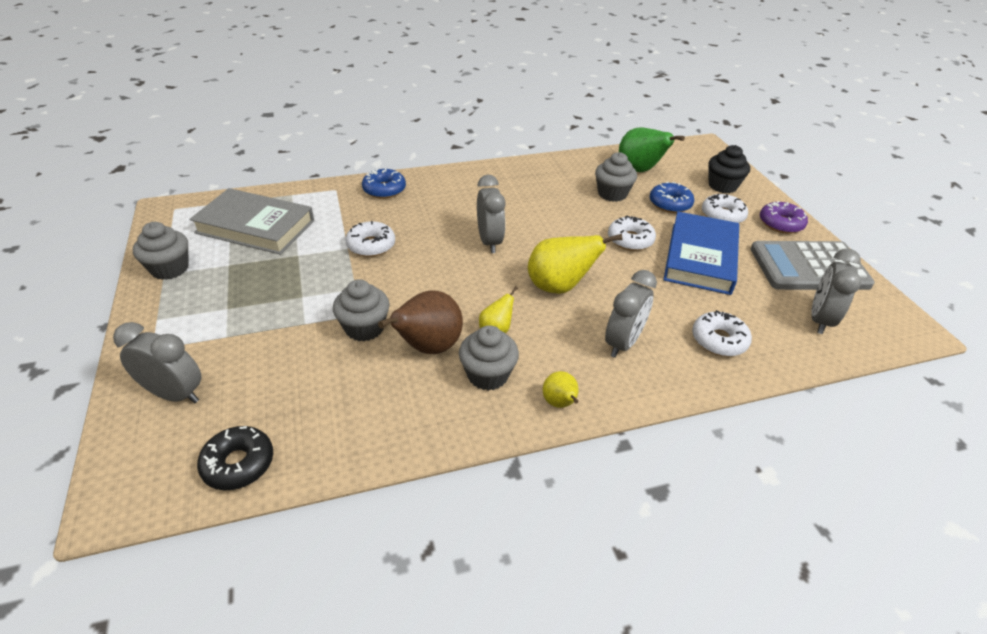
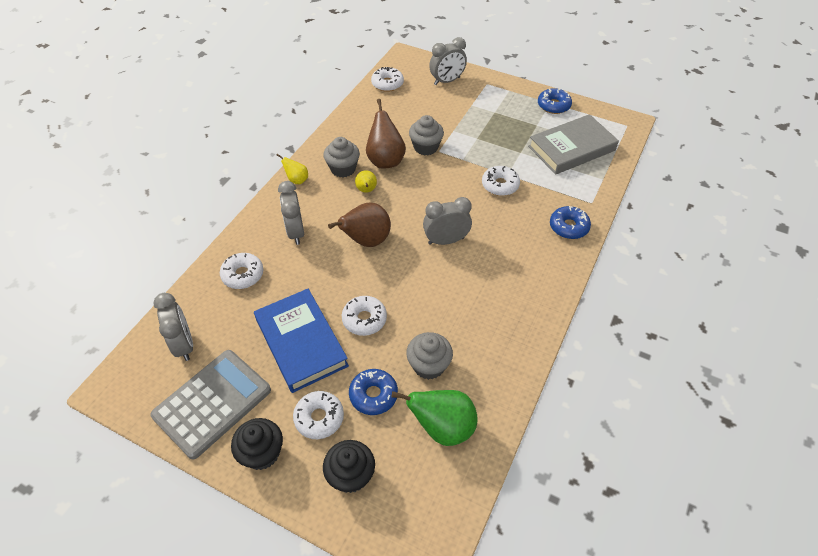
camera: 135 degrees right, 10 degrees up
grey cupcake [133,222,189,280] -> blue donut [538,88,572,114]
black donut [197,426,273,490] -> white donut [371,67,404,92]
grey clock [477,175,506,253] -> grey clock turned 135 degrees clockwise [423,197,472,245]
yellow pear [528,234,623,294] -> brown pear [328,203,391,247]
purple donut [760,201,808,234] -> black cupcake [231,418,283,470]

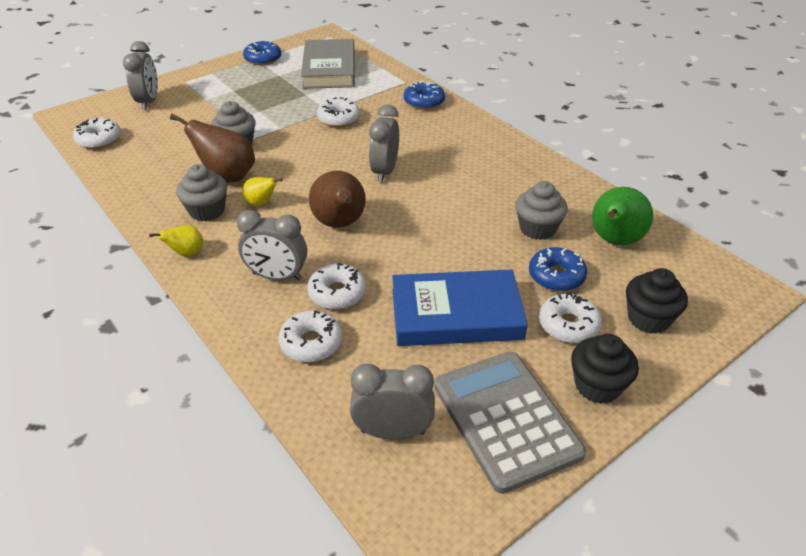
camera: 65 degrees left, 10 degrees down
white donut [342,296,387,336] -> white donut moved to [307,263,366,309]

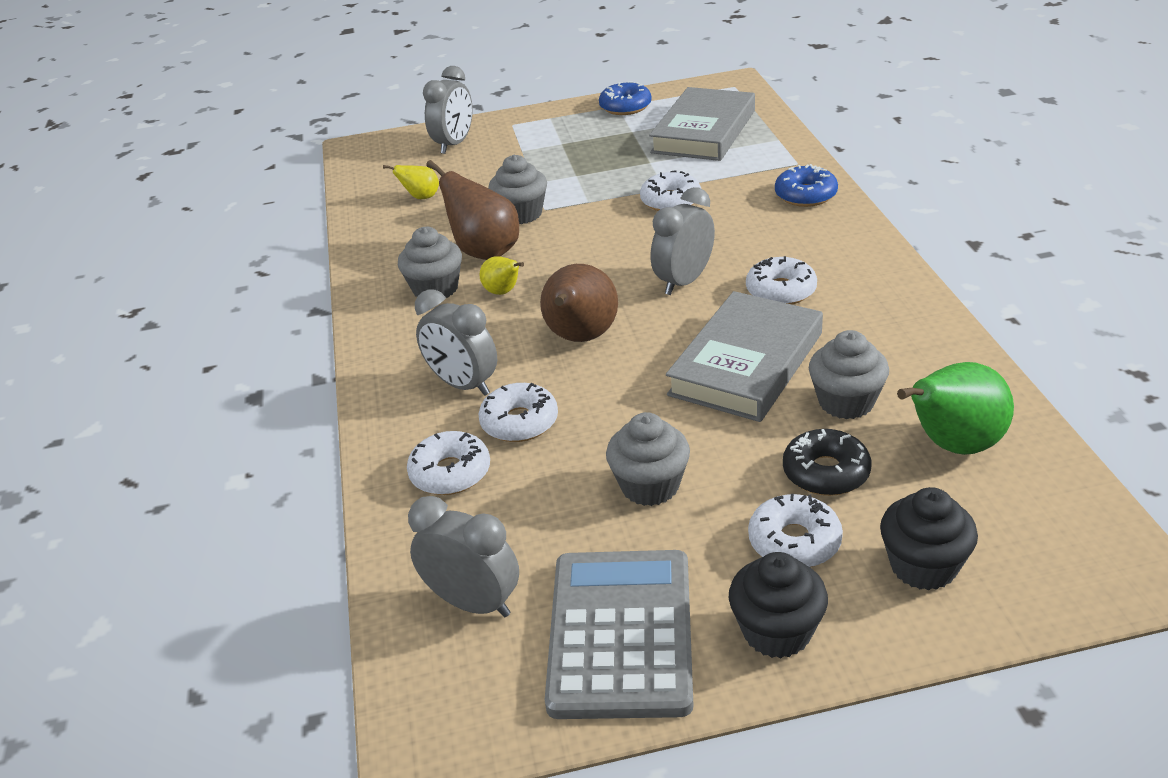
camera: 30 degrees right, 5 degrees down
white donut [73,118,121,149] -> white donut moved to [746,256,817,305]
yellow pear [149,225,203,257] -> yellow pear moved to [383,165,439,199]
blue book [392,269,528,346] -> grey cupcake [606,412,690,506]
blue donut [529,247,587,291] -> black donut [783,429,871,496]
none -> grey book [666,291,823,422]

